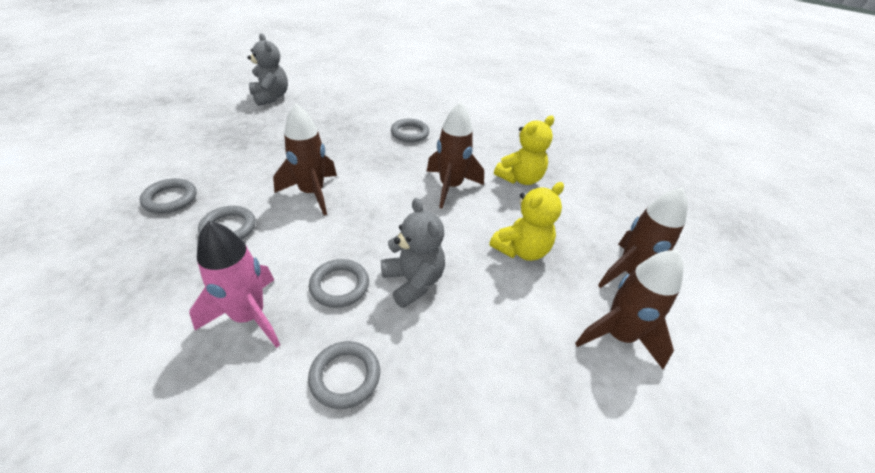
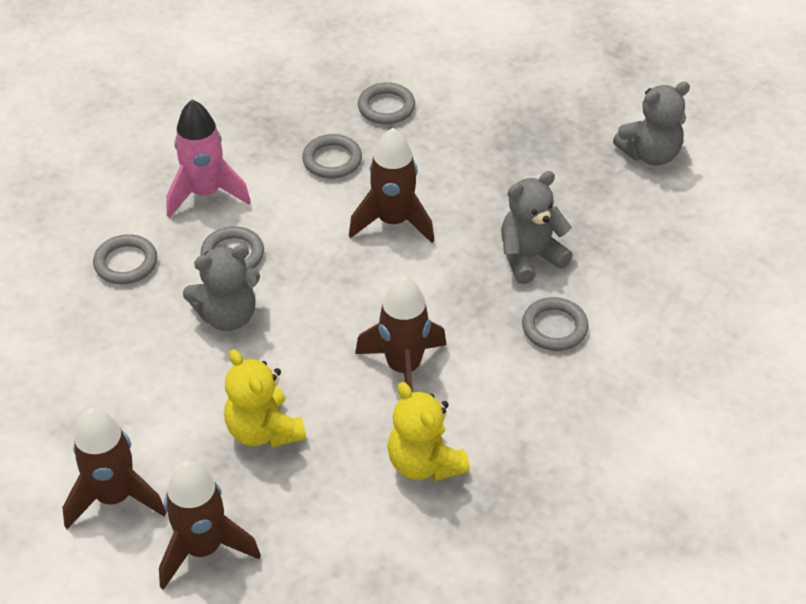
camera: 100 degrees right, 5 degrees up
none -> grey teddy bear [501,171,573,284]

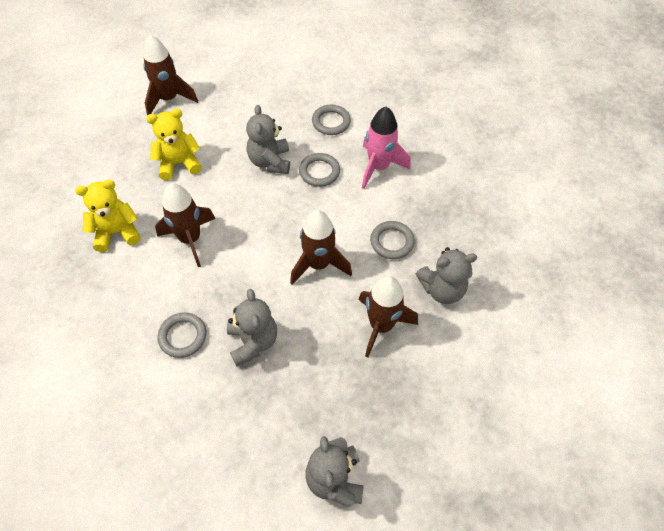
camera: 105 degrees right, 10 degrees up
brown rocket [159,461,261,590] -> brown rocket moved to [358,276,418,358]
grey ring [358,82,415,125] -> grey teddy bear [416,247,477,304]

